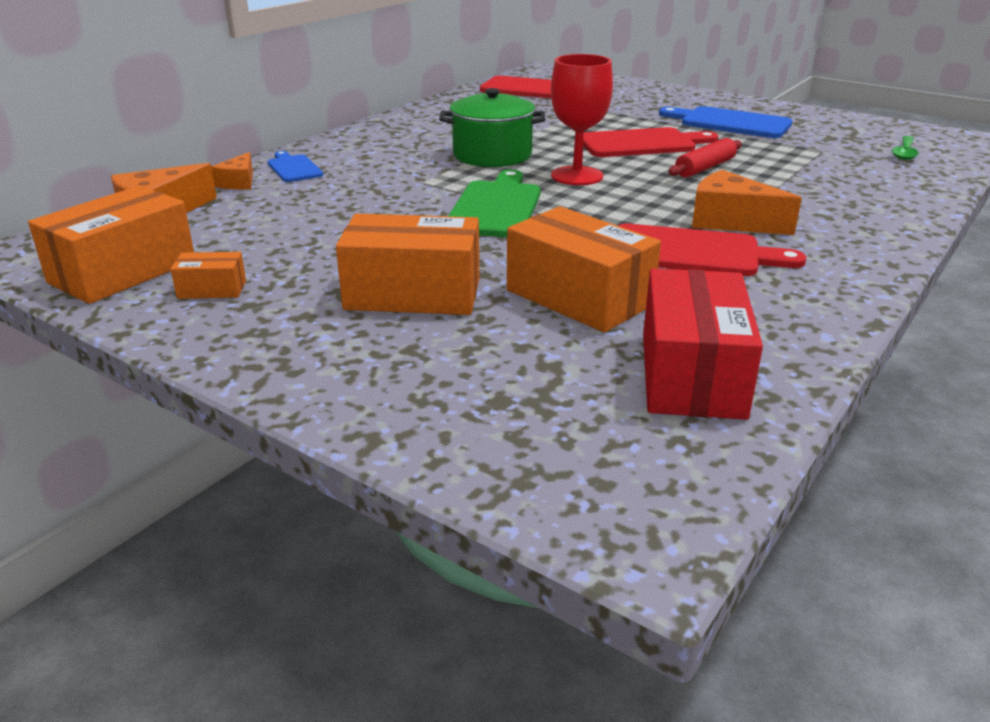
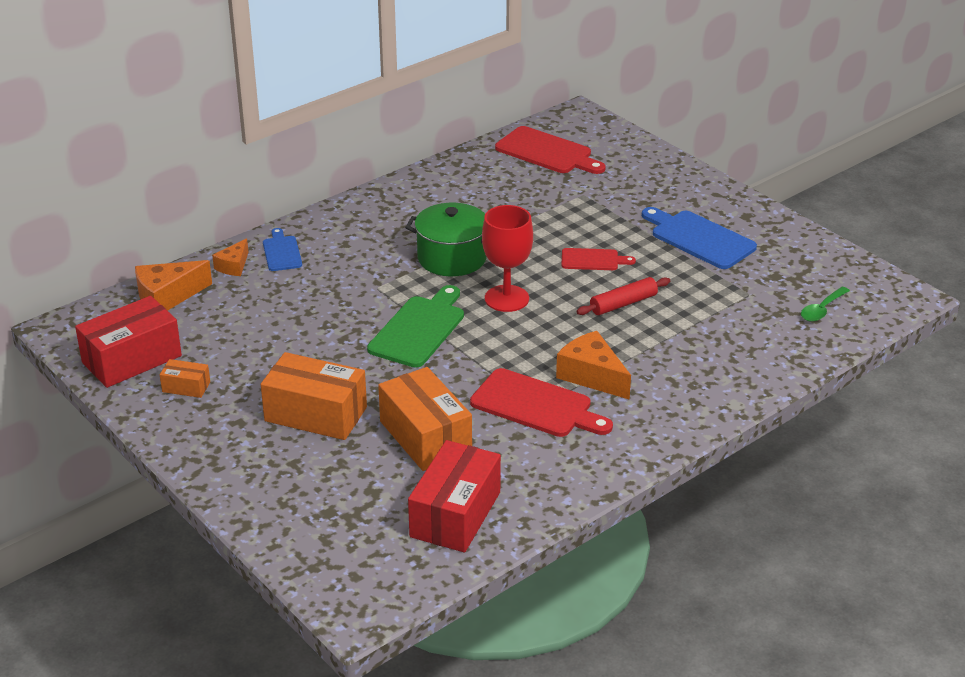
camera: 15 degrees right, 5 degrees up
orange box [28,186,194,304] -> red box [75,296,182,388]
red cutting board [583,127,718,157] -> red cutting board [561,248,636,270], size x0.58

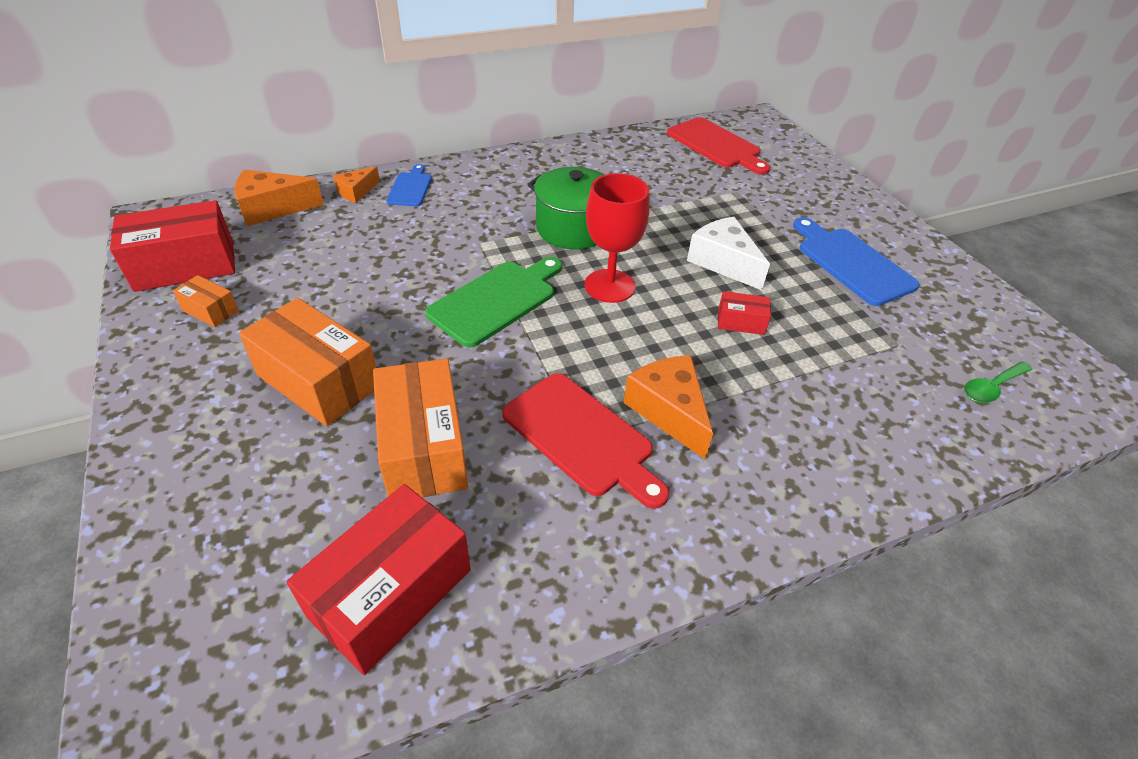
camera: 15 degrees right, 10 degrees up
red cutting board [561,248,636,270] -> white cheese [687,217,770,290]
red rolling pin [576,277,670,315] -> red box [718,291,771,335]

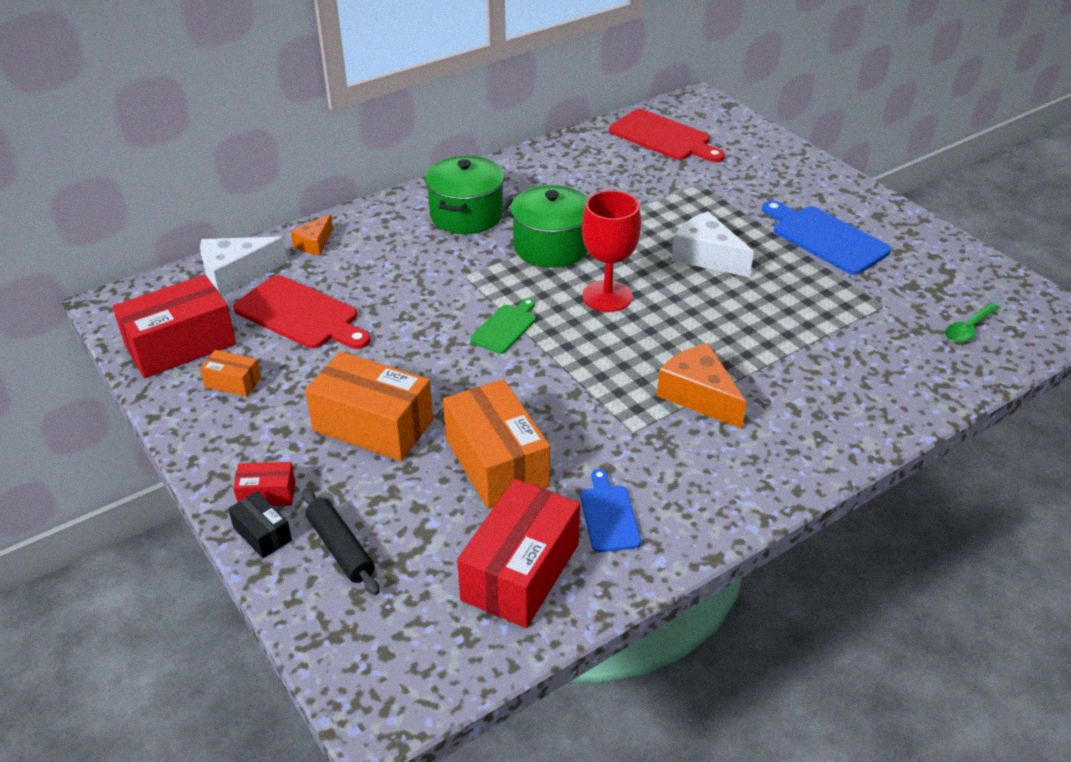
camera: 10 degrees left, 5 degrees down
orange cheese [234,169,324,226] -> white cheese [200,236,288,296]
blue cutting board [386,164,432,207] -> blue cutting board moved to [580,469,641,552]
green cutting board [425,257,562,347] -> green cutting board [470,298,536,354], size x0.58
red cutting board [502,373,669,509] -> red cutting board moved to [233,275,370,349]
red box [718,291,771,335] -> red box moved to [233,462,295,506]
none -> black box [228,491,292,558]
none -> black rolling pin [302,489,380,595]
none -> green pot [425,156,504,234]

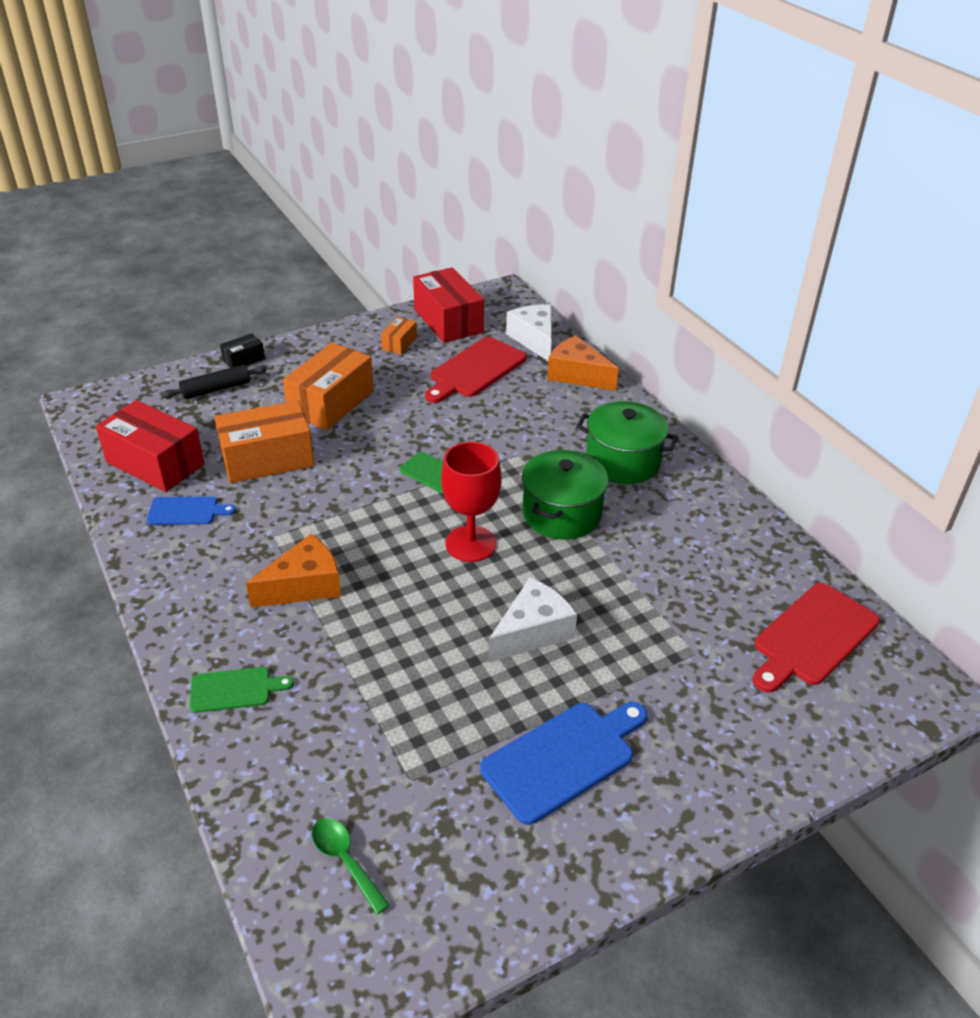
camera: 95 degrees right, 0 degrees up
red box [233,462,295,506] -> none
orange cheese [290,214,333,255] -> orange cheese [547,335,619,391], size x1.66
none -> green cutting board [190,667,294,713]

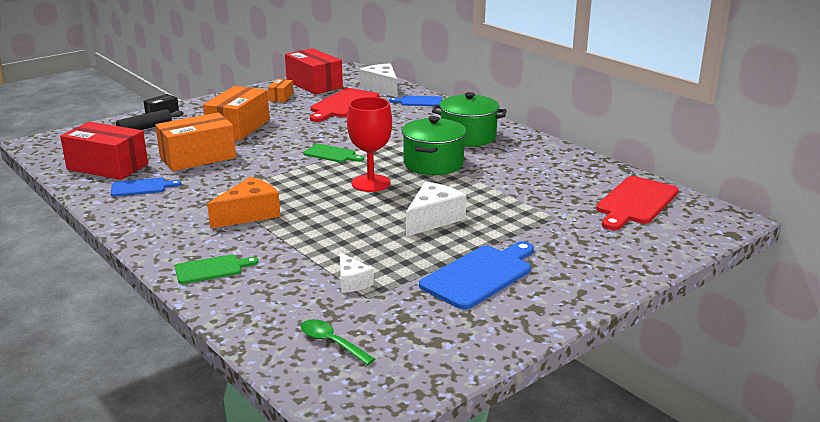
camera: 10 degrees left, 15 degrees down
orange cheese [547,335,619,391] -> blue cutting board [389,95,443,106]
none -> white cheese [340,252,374,293]

